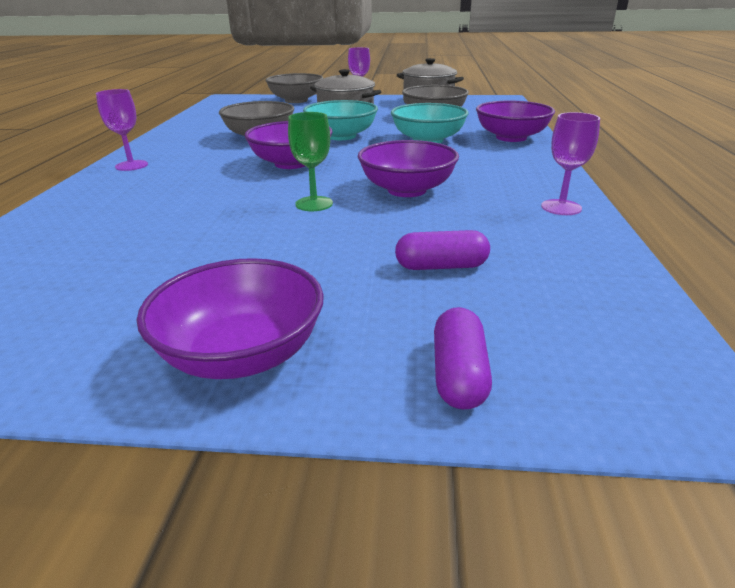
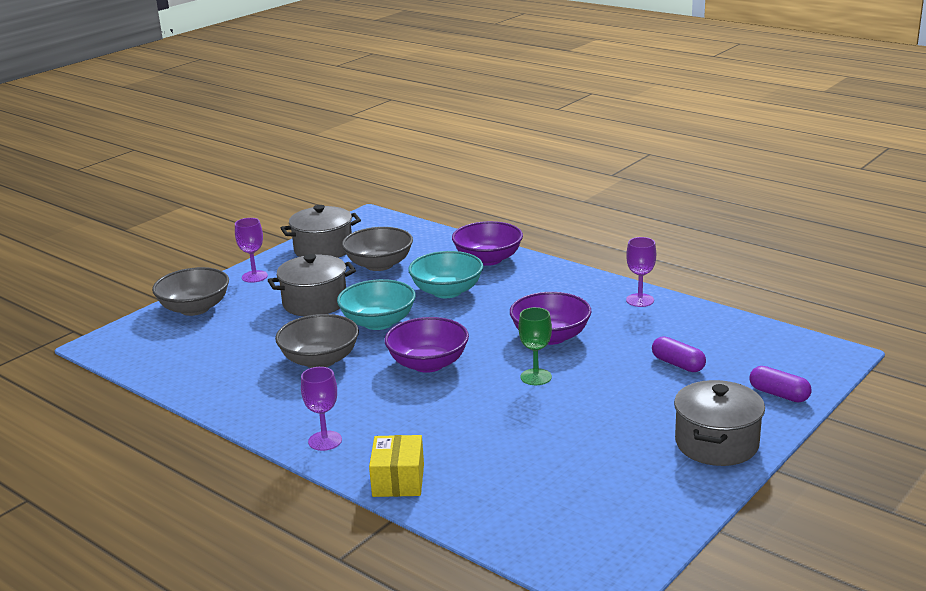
camera: 55 degrees left, 5 degrees down
purple bowl [137,258,324,379] -> grey pot [674,380,765,466]
purple capsule [395,230,490,270] -> purple capsule turned 75 degrees counterclockwise [652,336,706,372]
none -> yellow box [369,435,424,497]

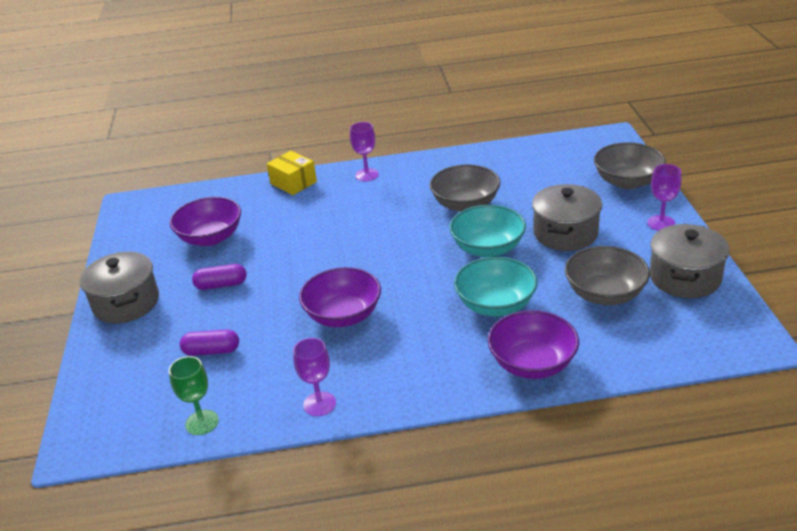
camera: 135 degrees right, 10 degrees up
purple bowl [385,317,469,373] -> purple bowl moved to [169,197,241,246]
green goblet [518,307,552,385] -> green goblet moved to [169,356,219,435]
purple capsule [750,366,811,402] -> purple capsule moved to [192,264,247,290]

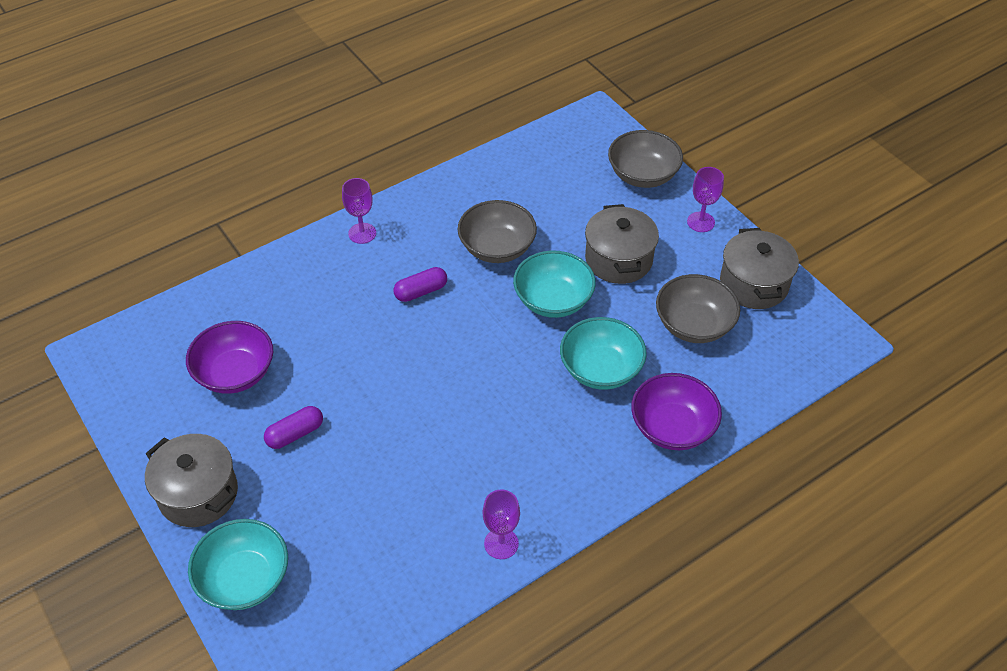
camera: 30 degrees left, 15 degrees up
green goblet [169,356,219,435] -> none
purple capsule [180,329,239,356] -> purple capsule moved to [393,267,447,302]
yellow box [267,151,317,195] -> none
purple bowl [299,267,381,327] -> none
none -> turquoise bowl [188,519,288,610]

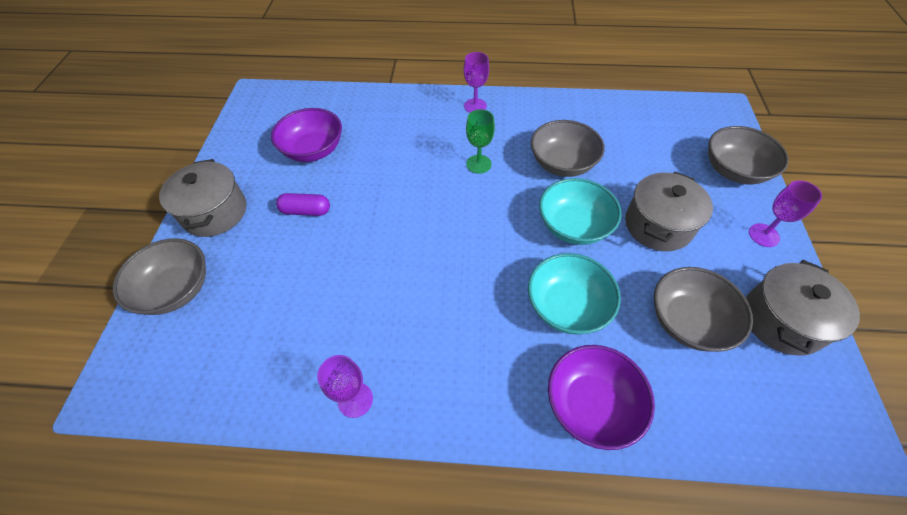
camera: 40 degrees right, 5 degrees up
turquoise bowl [188,519,288,610] -> grey bowl [113,238,206,315]
purple capsule [393,267,447,302] -> green goblet [466,109,495,174]

